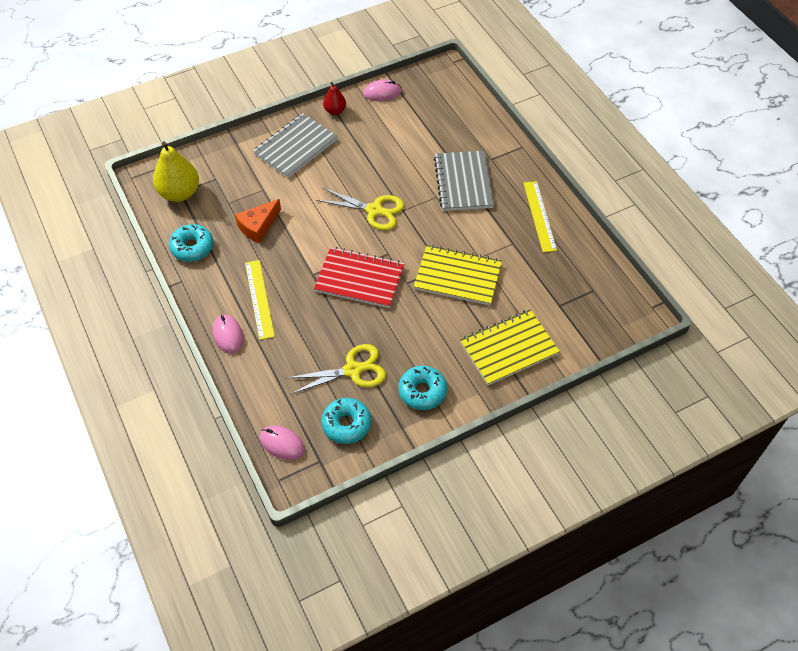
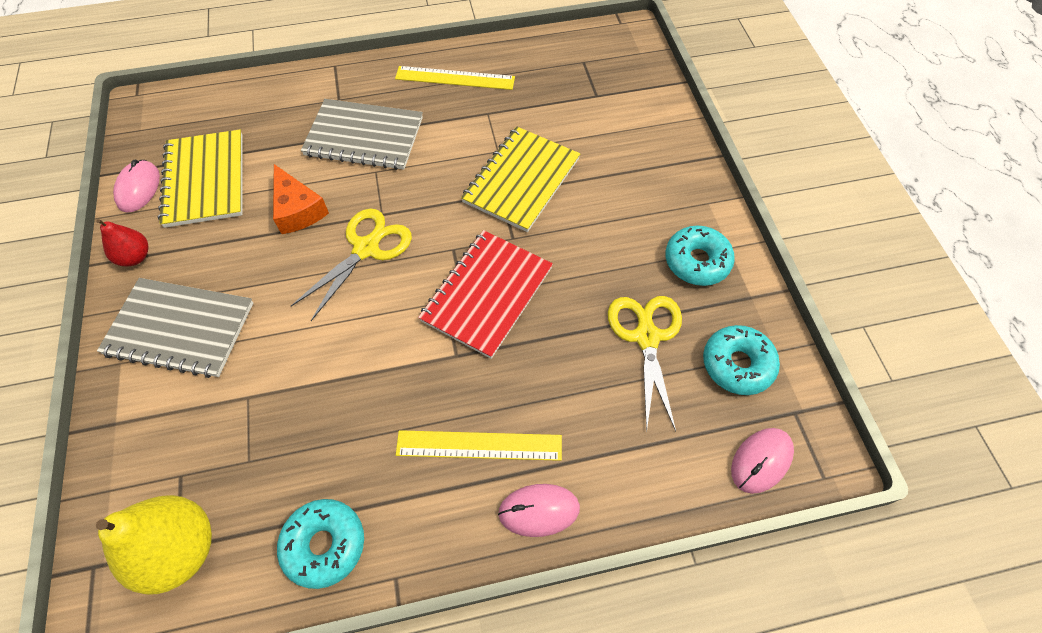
camera: 75 degrees left, 5 degrees up
orange cheese [235,199,281,243] -> orange cheese moved to [273,164,329,234]
grey notebook [253,113,338,178] -> grey notebook turned 45 degrees counterclockwise [97,278,253,378]
yellow notebook [460,309,560,385] -> yellow notebook moved to [158,130,243,228]

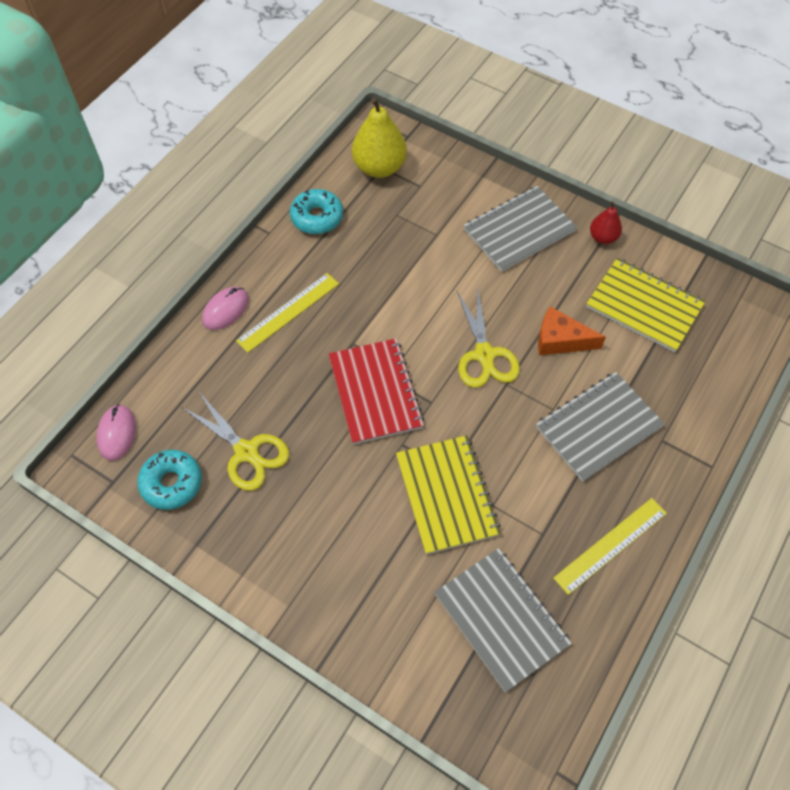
camera: 135 degrees right, 0 degrees up
pink mouse [113,160,160,212] -> none
turquoise donut [665,226,735,286] -> none
none -> grey notebook [434,548,572,692]

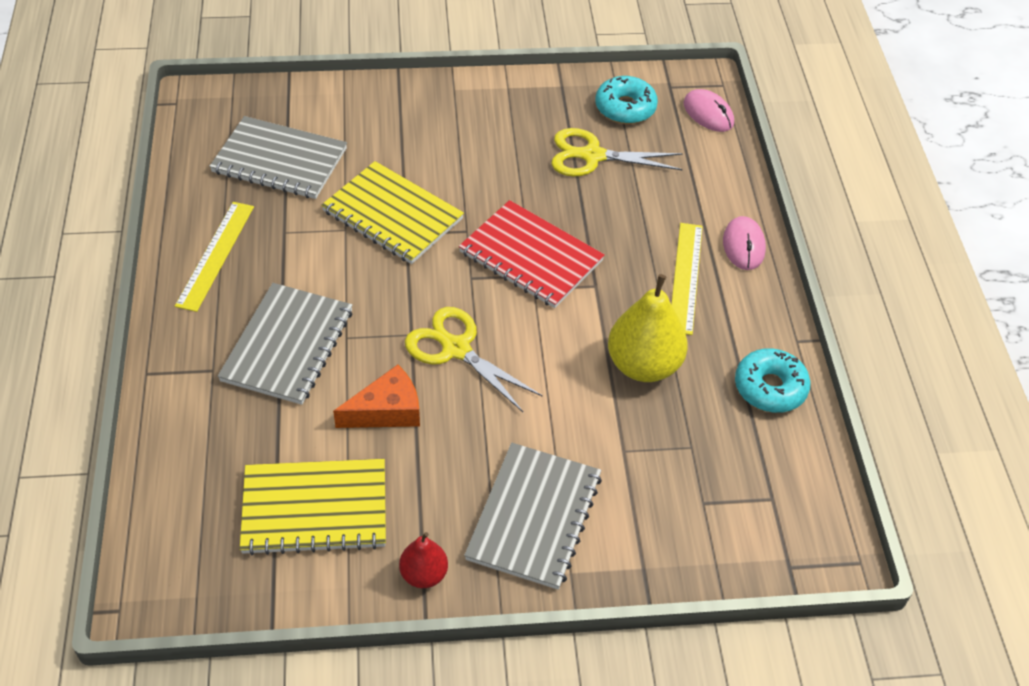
camera: 140 degrees right, 10 degrees down
yellow pear [352,98,407,178] -> yellow pear moved to [608,274,688,382]

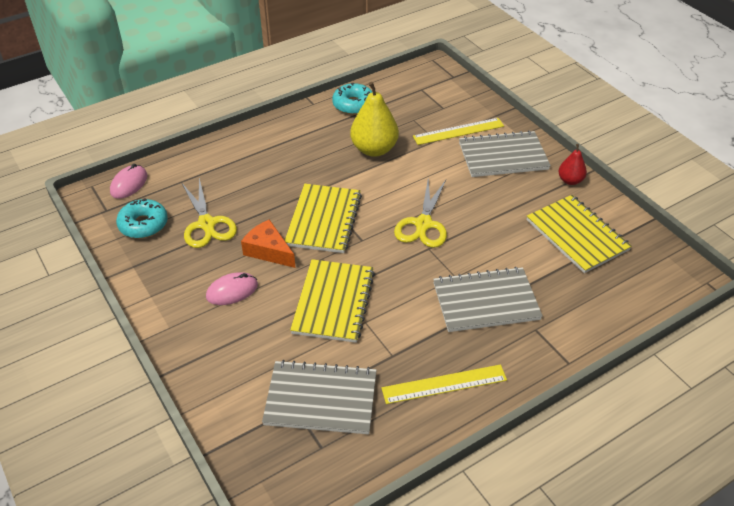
camera: 115 degrees left, 5 degrees down
grey notebook [209,116,347,199] -> grey notebook turned 75 degrees counterclockwise [262,360,377,434]
orange cheese [333,365,420,428] -> orange cheese moved to [241,219,295,268]
red notebook [459,200,605,308] -> yellow notebook [284,184,362,253]
yellow ruler [671,223,703,335] -> yellow ruler moved to [413,118,504,145]
pink mouse [723,216,766,270] -> pink mouse moved to [206,272,258,305]

